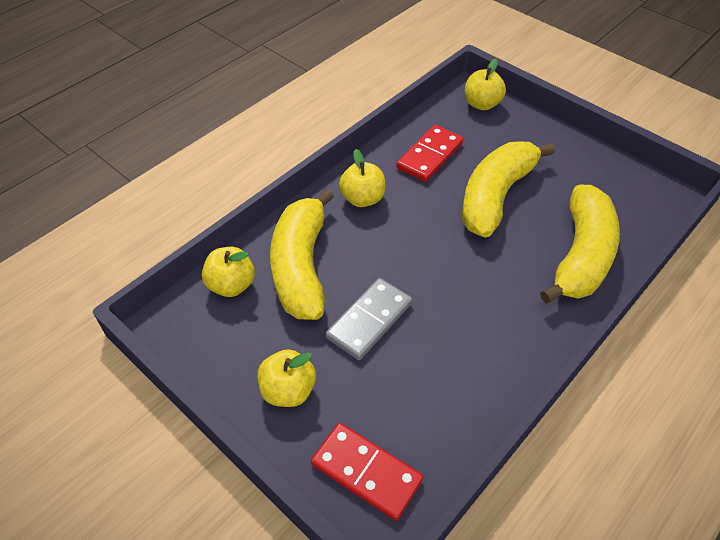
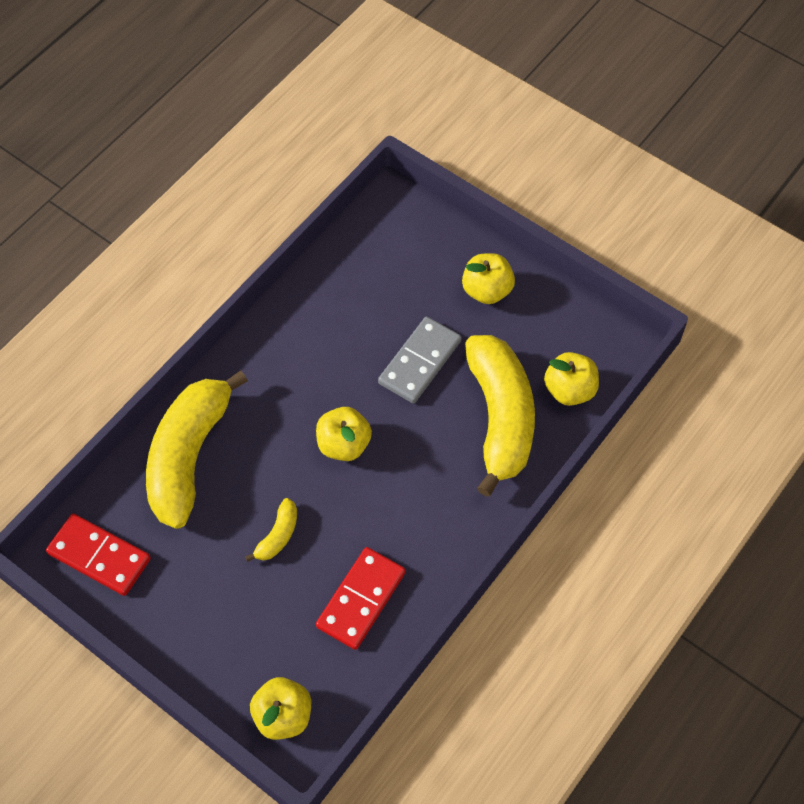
camera: 175 degrees right, 10 degrees up
red domino [311,423,423,521] -> red domino moved to [46,513,151,596]
yellow apple [339,149,385,207] -> yellow apple moved to [316,407,372,461]
yellow banana [462,142,555,238] -> yellow banana [245,498,297,562], size x0.42

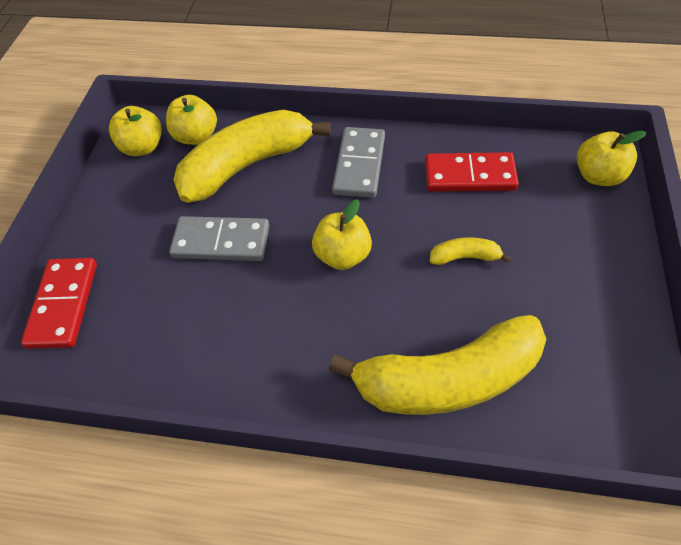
camera: 115 degrees left, 5 degrees down
red domino [46,513,151,596] -> red domino moved to [21,258,97,349]
yellow apple [462,253,515,304] -> yellow apple moved to [109,106,162,156]
none -> grey domino [332,127,385,198]

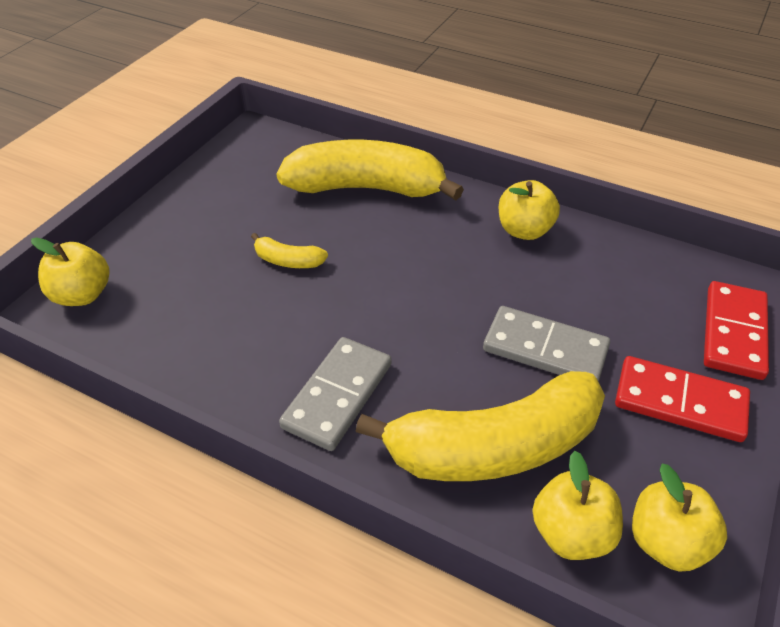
camera: 165 degrees left, 10 degrees down
yellow apple [312,199,372,270] -> yellow apple moved to [499,180,560,240]
red domino [425,152,519,192] -> red domino moved to [615,356,750,442]

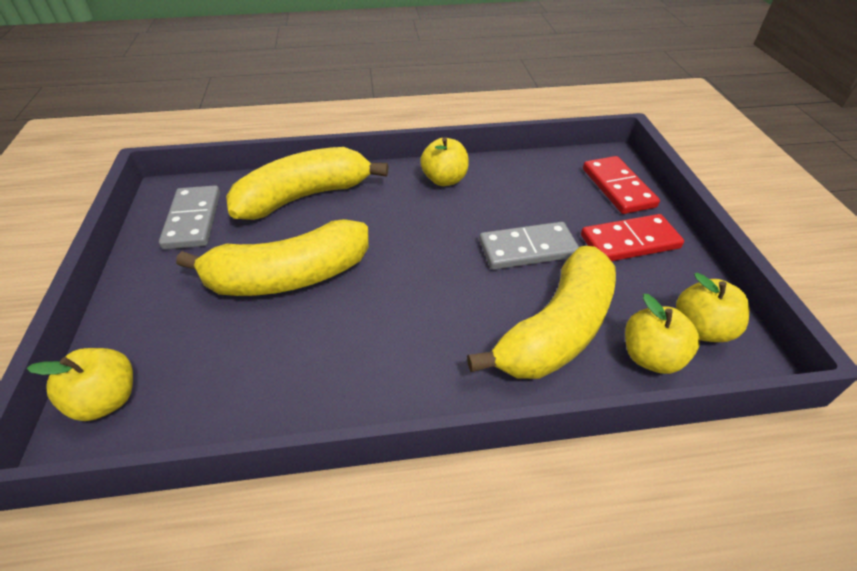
camera: 35 degrees left, 0 degrees up
yellow banana [251,233,328,268] -> yellow banana [176,219,369,296], size x2.38
grey domino [279,337,391,451] -> grey domino moved to [159,186,220,249]

